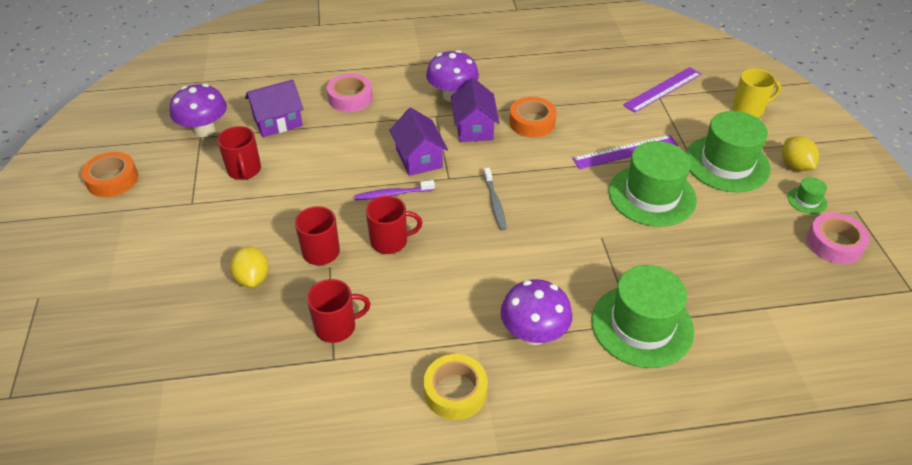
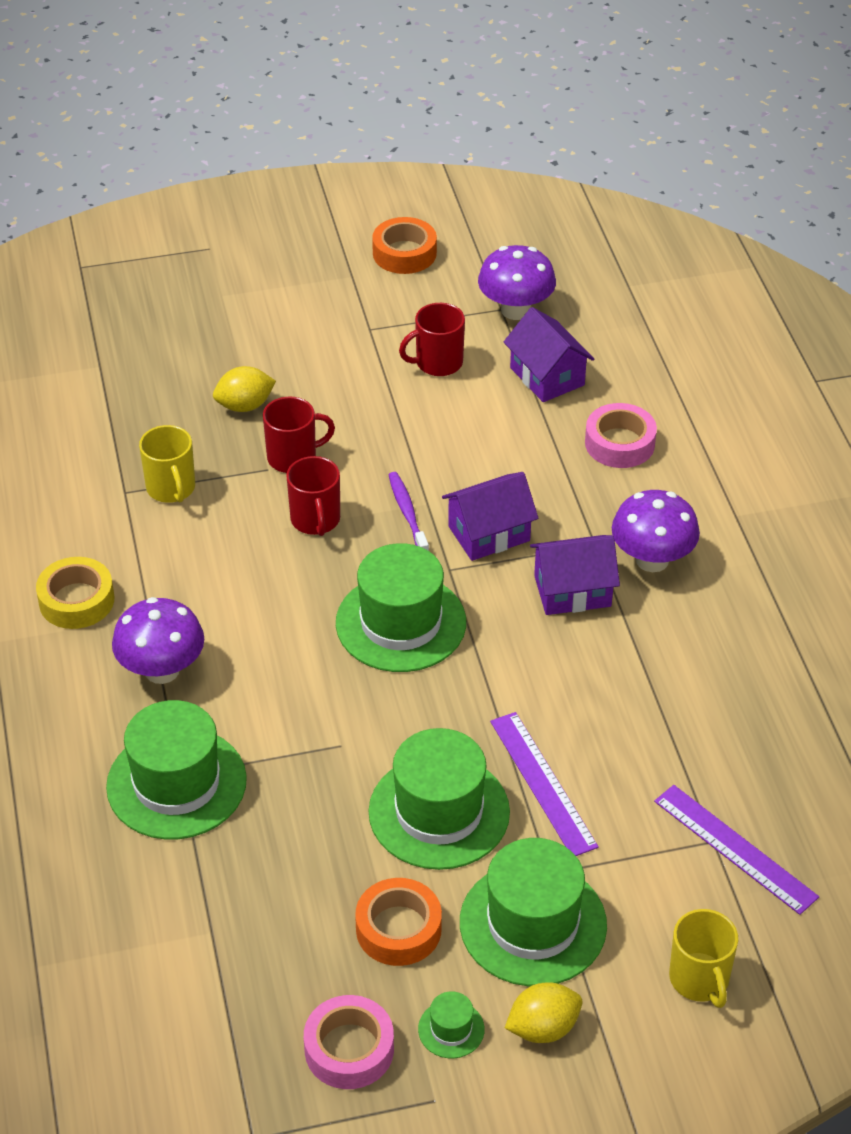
camera: 85 degrees right, 0 degrees up
red mug [307,279,371,343] -> yellow mug [139,425,195,503]
grey toothbrush [484,168,507,231] -> green hat [336,543,466,672]
orange tape [509,97,556,138] -> orange tape moved to [355,878,442,966]

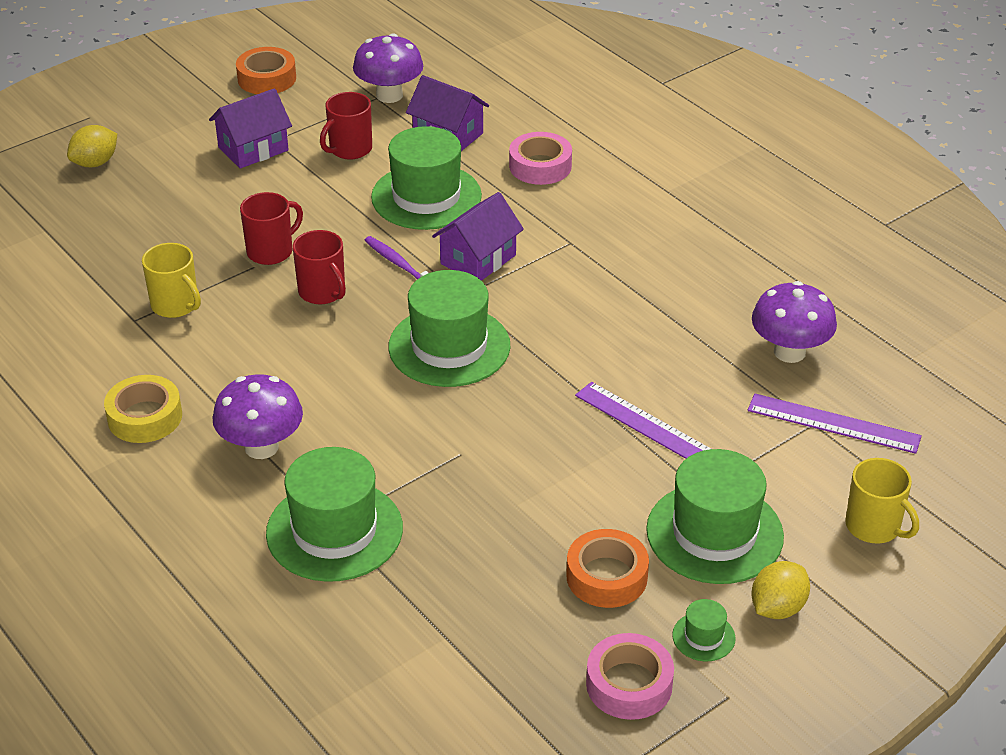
camera: 25 degrees left, 5 degrees down
yellow lemon [213,366,276,412] -> yellow lemon moved to [67,125,117,167]
green hat [368,728,510,870] -> green hat moved to [371,126,482,230]
purple house [530,535,620,615] -> purple house moved to [209,88,292,168]
purple mushroom [612,490,700,572] -> purple mushroom moved to [752,281,837,363]

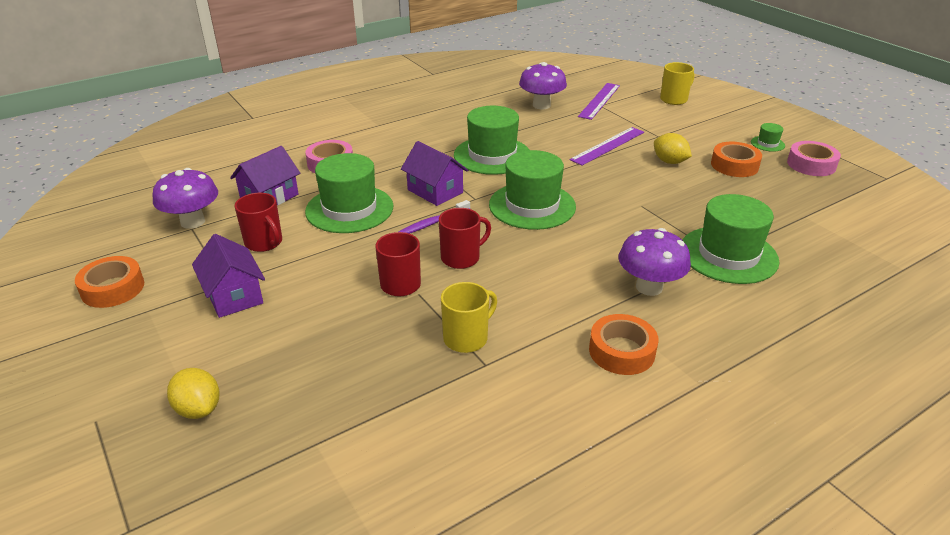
camera: 85 degrees left, 5 degrees down
yellow tape [104,375,182,443] -> orange tape [589,314,659,375]
green hat [646,449,784,584] -> green hat moved to [454,106,529,175]
yellow lemon [751,561,810,619] -> yellow lemon moved to [654,133,692,164]

